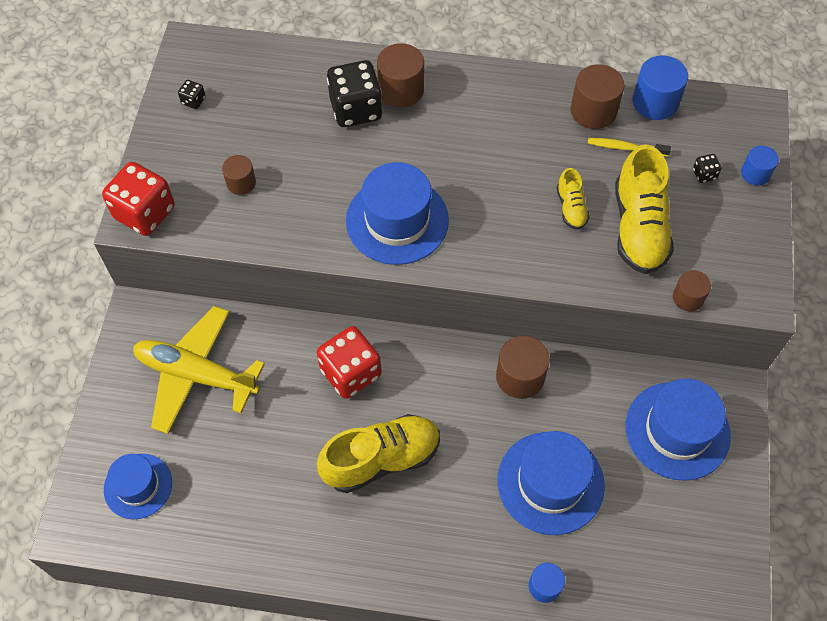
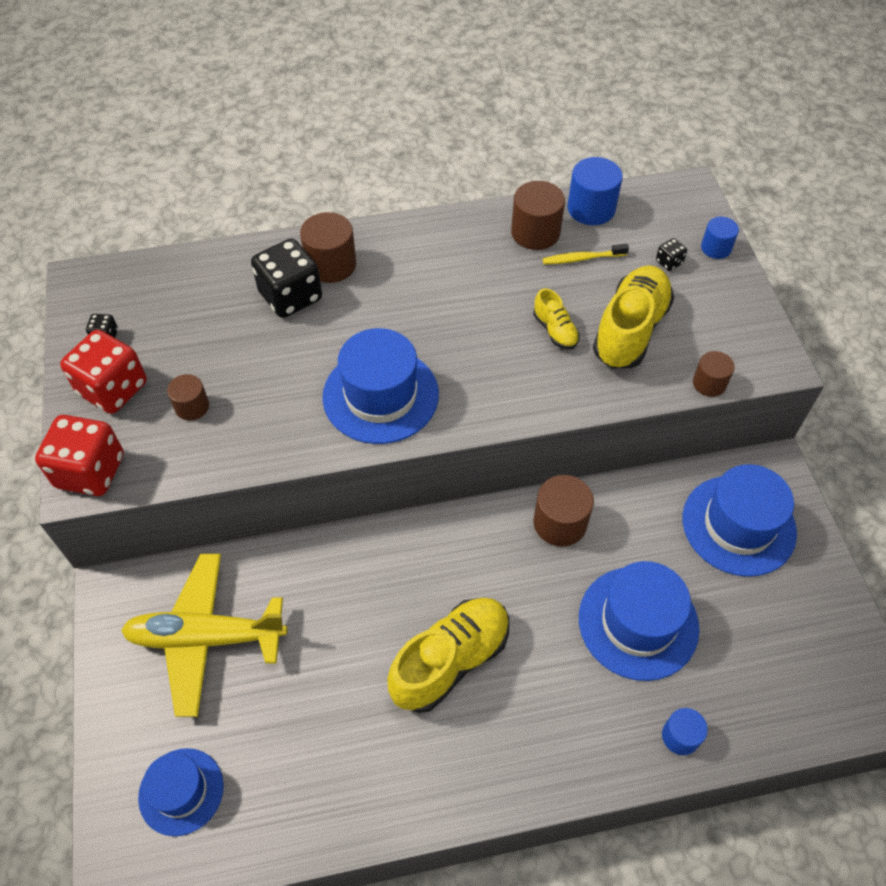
camera: 20 degrees left, 5 degrees down
red dice [317,326,381,399] -> red dice moved to [60,330,147,414]
yellow shoe [615,144,674,274] -> yellow shoe turned 135 degrees counterclockwise [593,266,674,368]

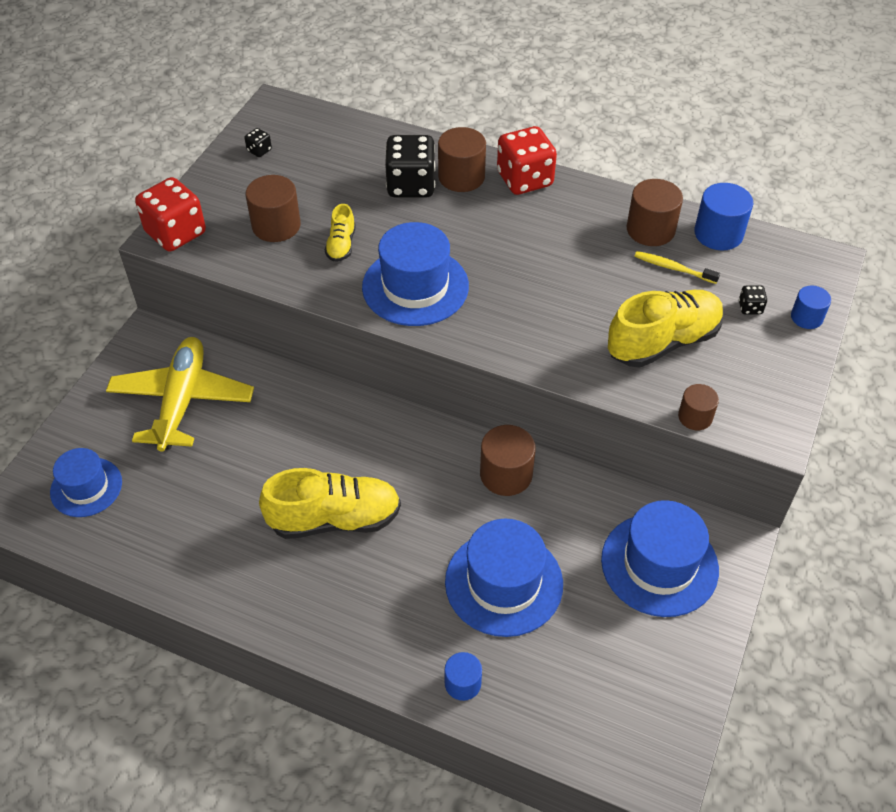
camera: 35 degrees right, 5 degrees down
red dice [60,330,147,414] -> red dice moved to [497,126,557,195]
yellow plane [121,554,287,717] -> yellow plane turned 60 degrees clockwise [106,337,254,452]
brown cylinder [167,374,209,421] -> brown cylinder [246,175,301,242], size x1.64
yellow shoe [533,288,580,350] -> yellow shoe moved to [325,204,356,262]

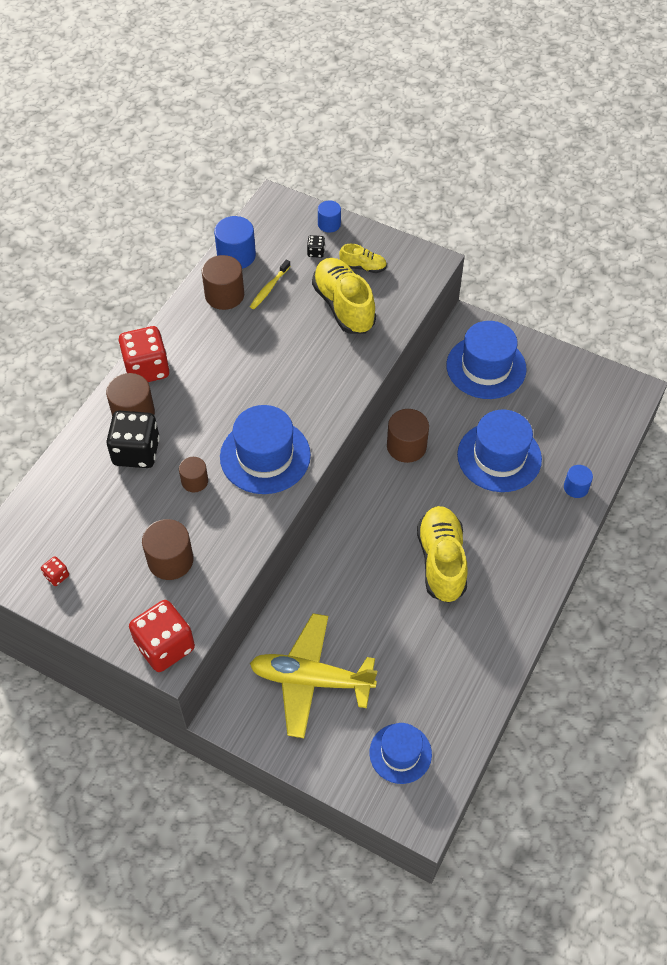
camera: 85 degrees left, 5 degrees up
black dice [245,128,272,157] -> red dice [41,556,69,586]
yellow shoe [325,204,356,262] -> yellow shoe moved to [339,244,387,273]
brown cylinder [678,384,719,430] -> brown cylinder moved to [179,457,208,492]

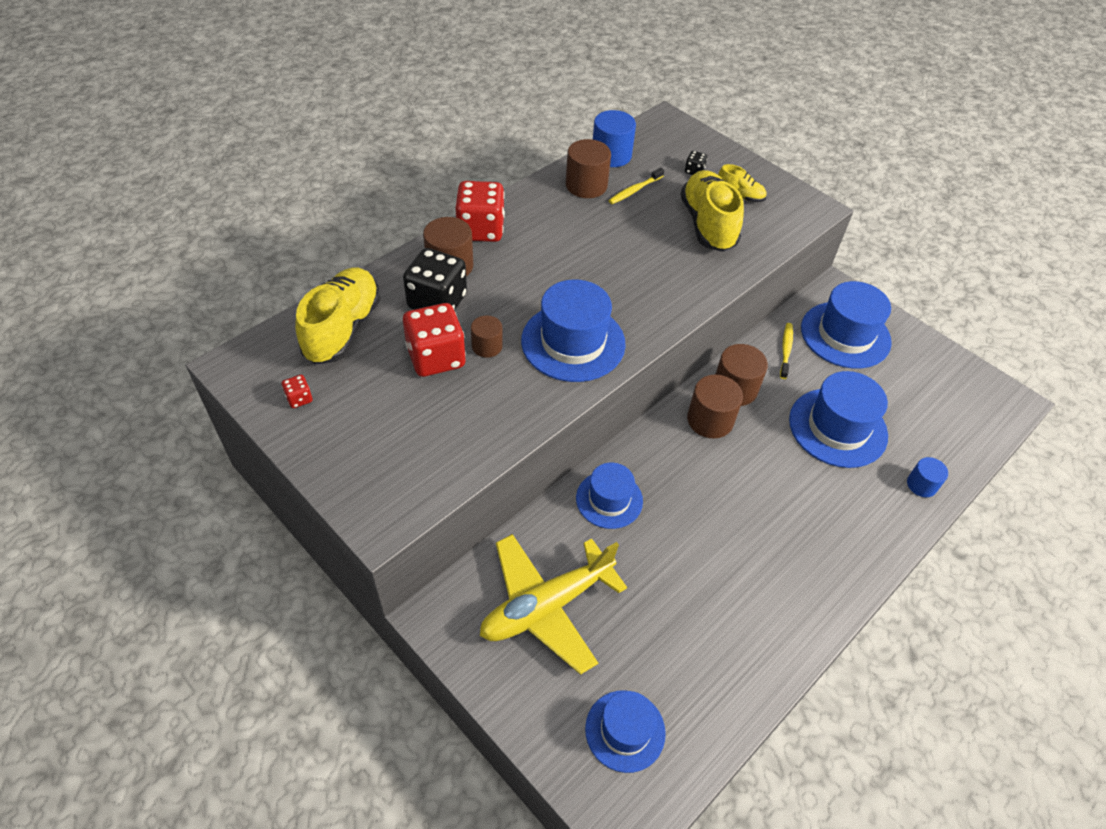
camera: 15 degrees right, 5 degrees down
red dice [129,600,195,672] -> red dice moved to [403,303,466,377]
brown cylinder [142,519,194,580] -> brown cylinder moved to [687,375,743,439]
yellow plane [250,613,377,738] -> yellow plane turned 60 degrees counterclockwise [480,534,627,675]
blue cylinder [318,200,341,232] -> none
yellow shoe [417,506,468,603] -> yellow shoe moved to [295,267,381,364]
none -> blue hat [576,463,643,529]
none -> yellow toothbrush [780,323,793,379]

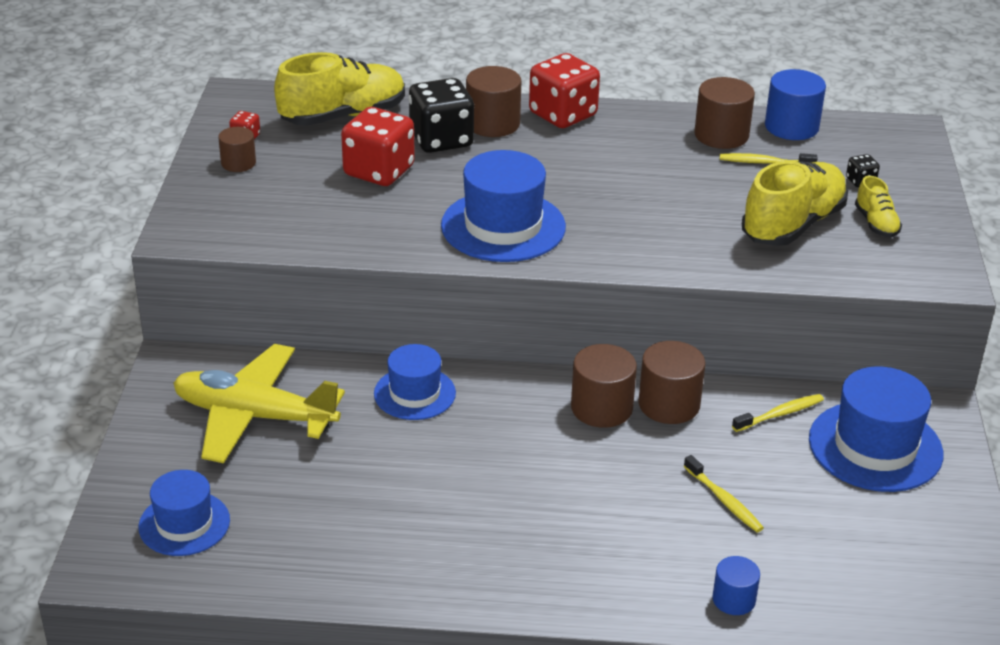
camera: 50 degrees right, 15 degrees down
brown cylinder [471,316,503,358] -> brown cylinder moved to [218,127,256,172]
blue hat [789,371,888,468] -> yellow toothbrush [684,455,764,532]

